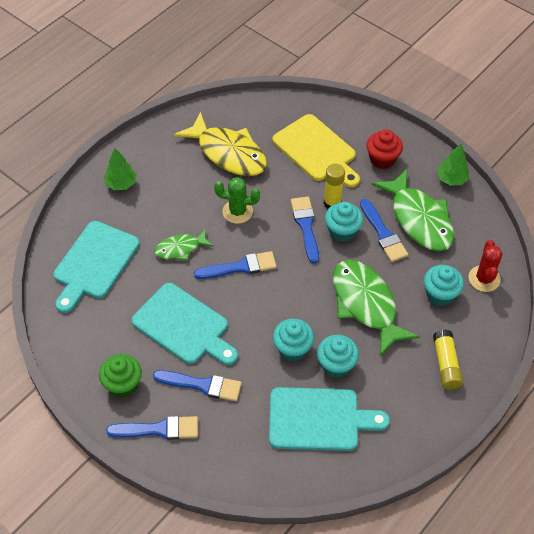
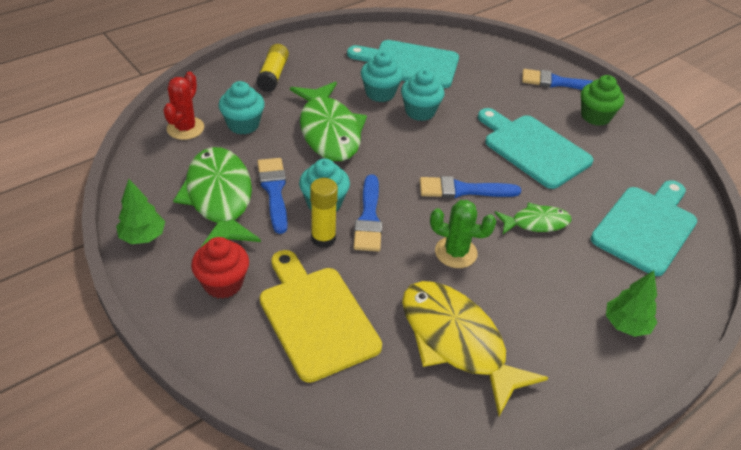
camera: 170 degrees left, 10 degrees down
blue brush [153,370,242,401] -> none

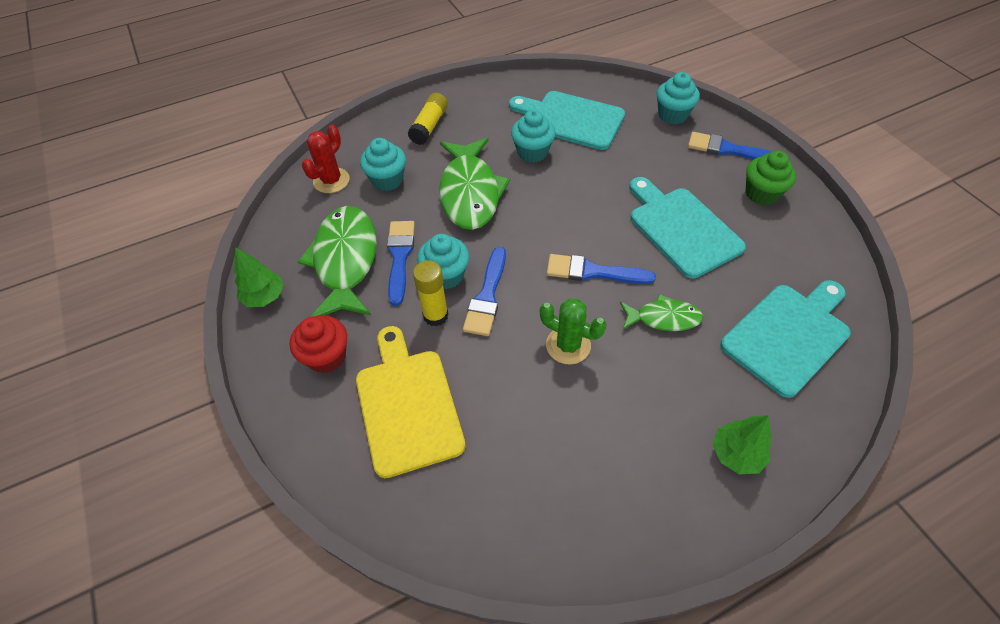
camera: 15 degrees right, 10 degrees up
turquoise cupcake [401,69,445,121] -> turquoise cupcake moved to [657,72,700,124]
yellow fish [402,281,548,416] -> none

